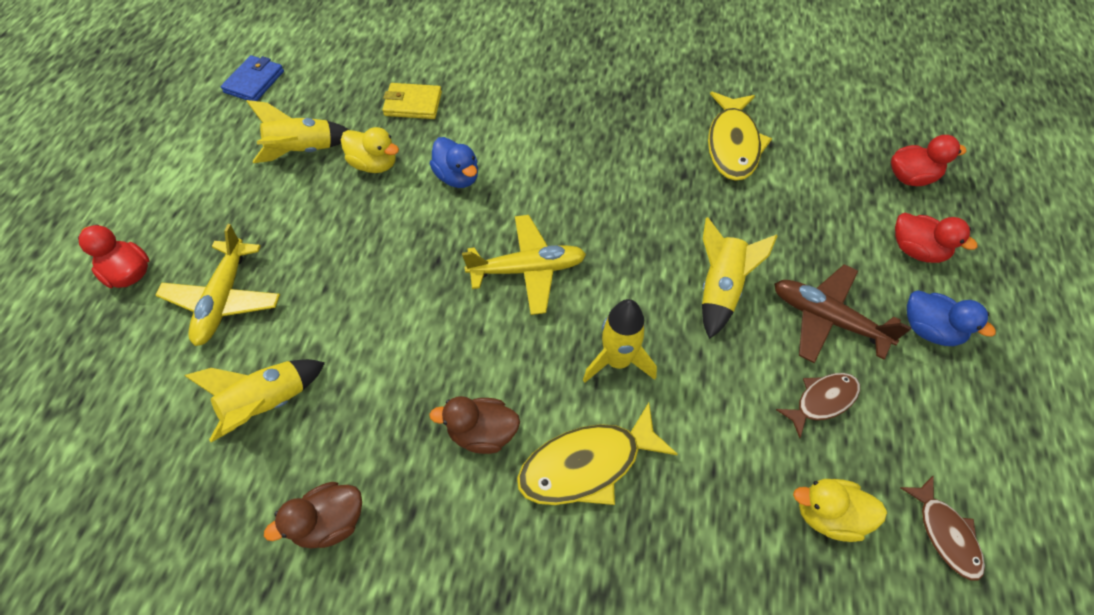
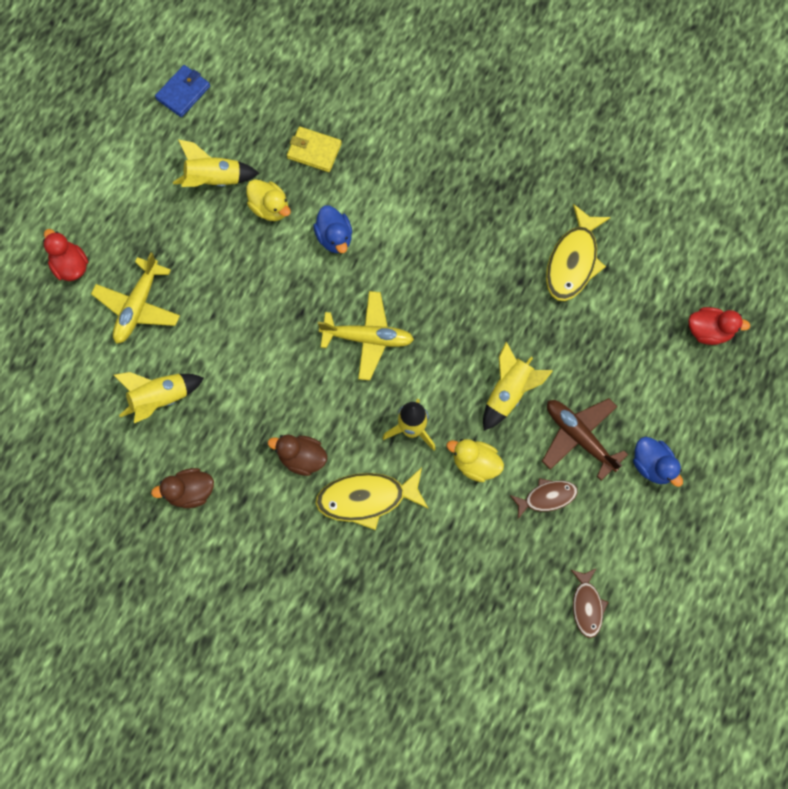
camera: 15 degrees right, 15 degrees up
yellow duck [793,479,887,542] -> yellow duck moved to [446,439,504,482]
red duck [895,213,977,263] -> none

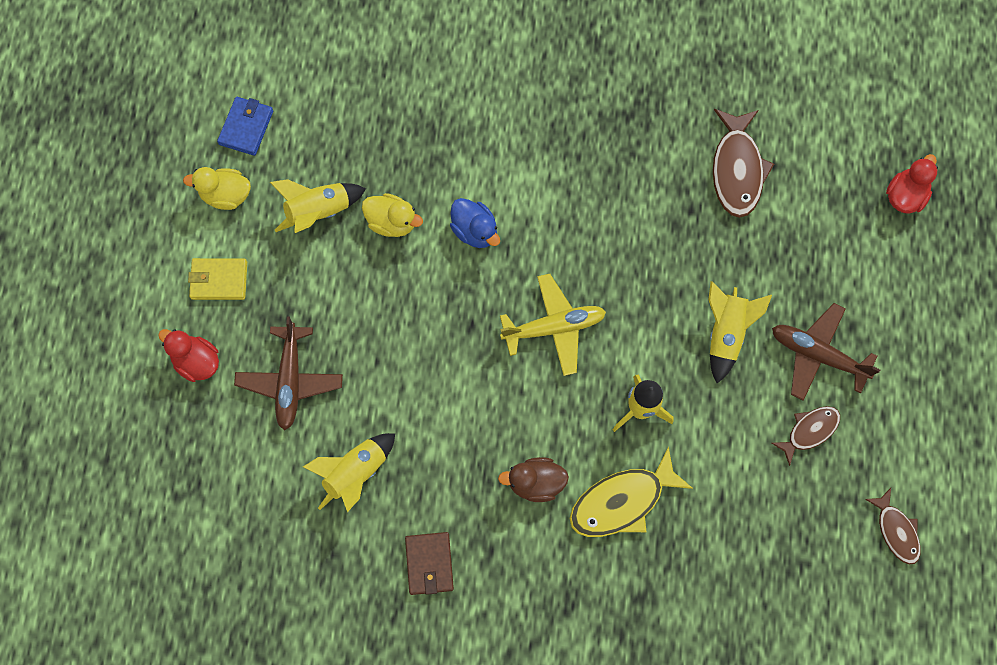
camera: 20 degrees left, 0 degrees up
yellow plane [91,252,180,344] -> brown plane [234,316,343,430]
brown duck [151,468,214,508] -> brown wallet [405,532,454,595]
yellow wallet [287,126,342,172] -> yellow wallet moved to [188,258,247,300]
yellow duck [446,439,504,482] -> yellow duck moved to [183,167,251,210]
yellow fish [546,204,611,301] -> brown fish [713,109,774,218]
blue duck [633,436,683,487] -> none
red duck [688,307,750,345] -> red duck turned 45 degrees counterclockwise [886,154,938,214]

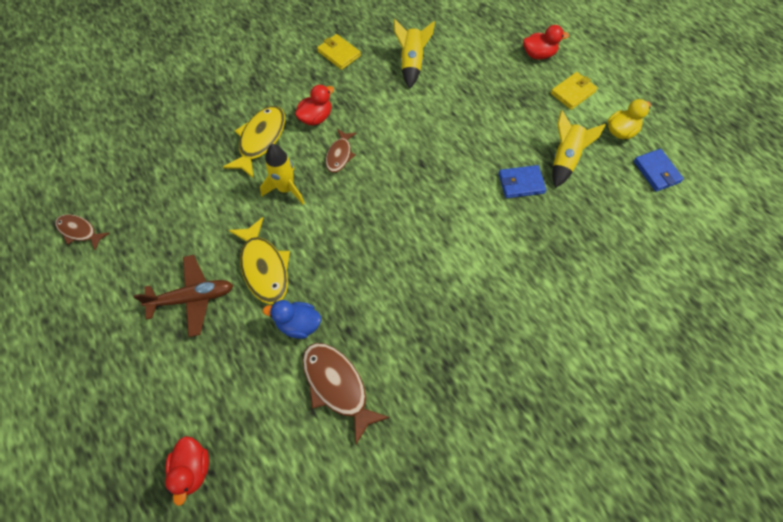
camera: 140 degrees right, 10 degrees down
brown plane [234,316,343,430] -> none
yellow duck [362,193,423,237] -> blue wallet [499,165,546,198]
brown wallet [405,532,454,595] -> yellow wallet [317,34,361,70]
blue duck [450,198,500,248] -> blue duck moved to [263,300,321,339]
brown duck [498,457,569,502] -> red duck [295,84,334,125]
yellow plane [500,274,606,376] -> none
yellow rocket [708,281,772,383] -> yellow fish [229,217,290,304]
brown fish [772,406,840,466] -> brown fish moved to [326,129,356,173]

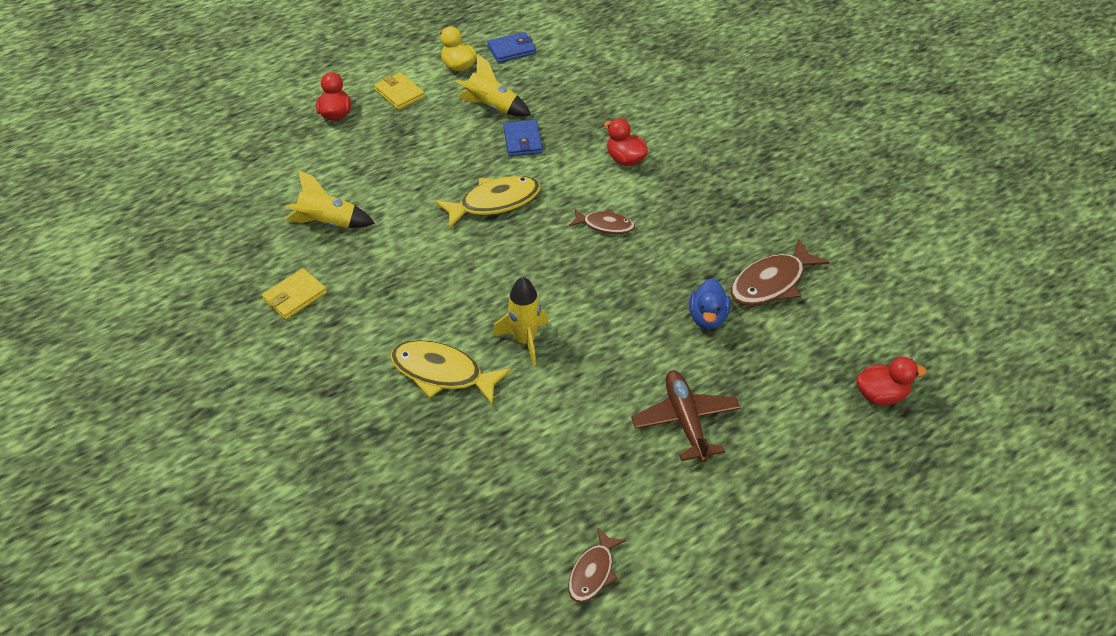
camera: 90 degrees left, 15 degrees down
yellow fish [229,217,290,304] -> yellow fish moved to [435,176,541,229]
red duck [295,84,334,125] -> red duck moved to [604,118,648,166]
brown fish [326,129,356,173] -> brown fish moved to [569,209,635,234]

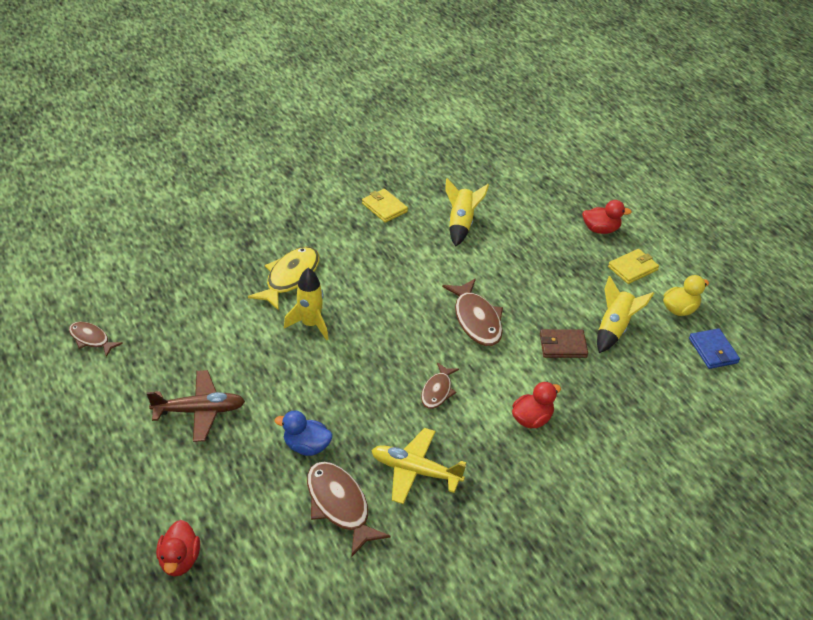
camera: 95 degrees right, 5 degrees down
yellow fish [435,176,541,229] -> brown fish [442,279,503,346]
blue wallet [503,120,543,156] -> brown wallet [540,329,588,358]
none -> yellow plane [371,428,466,504]

